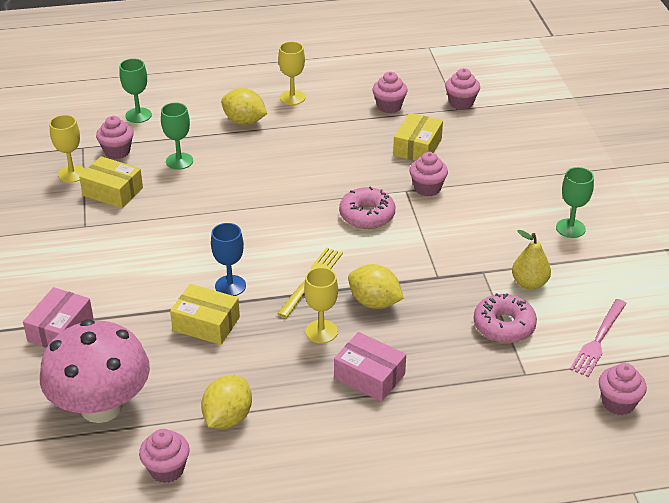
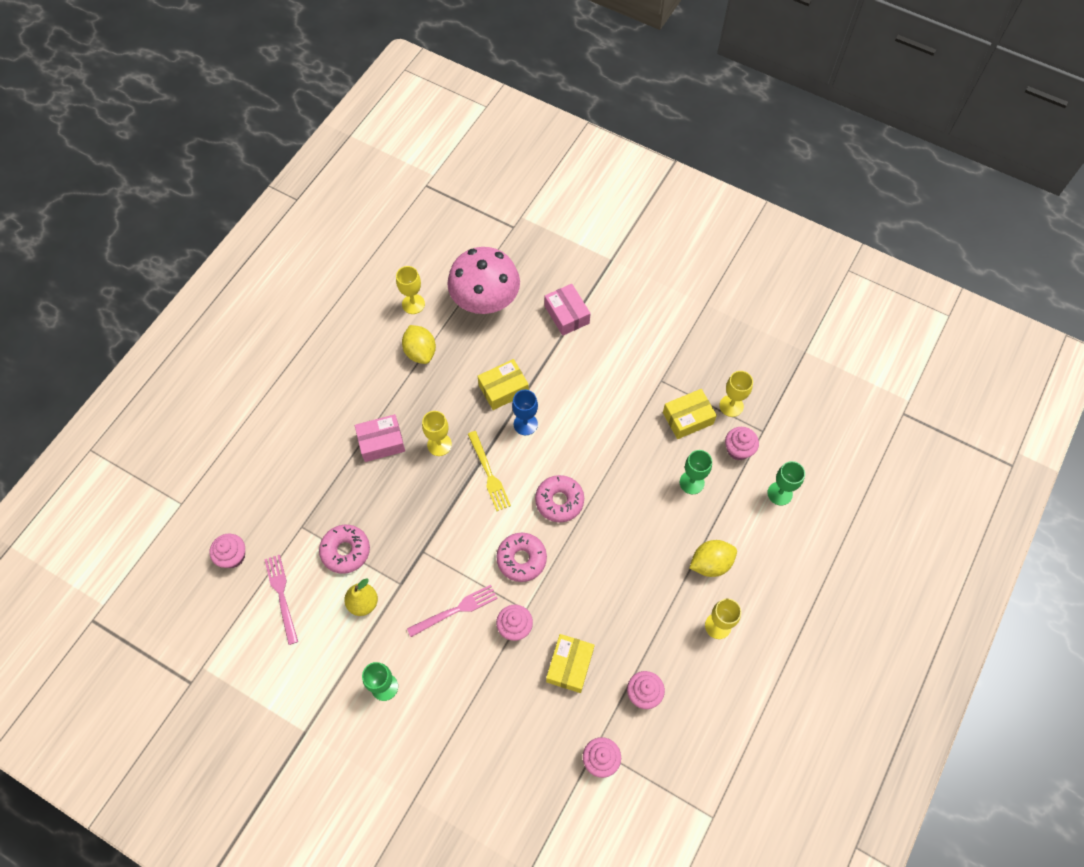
camera: 130 degrees right, 25 degrees up
pink cupcake [139,429,190,483] -> yellow goblet [396,266,425,314]
yellow lemon [348,264,404,309] -> none
yellow box [393,113,443,161] -> yellow box turned 45 degrees clockwise [546,634,595,693]
none -> pink fork [407,585,498,637]
none -> pink donut [535,475,584,522]

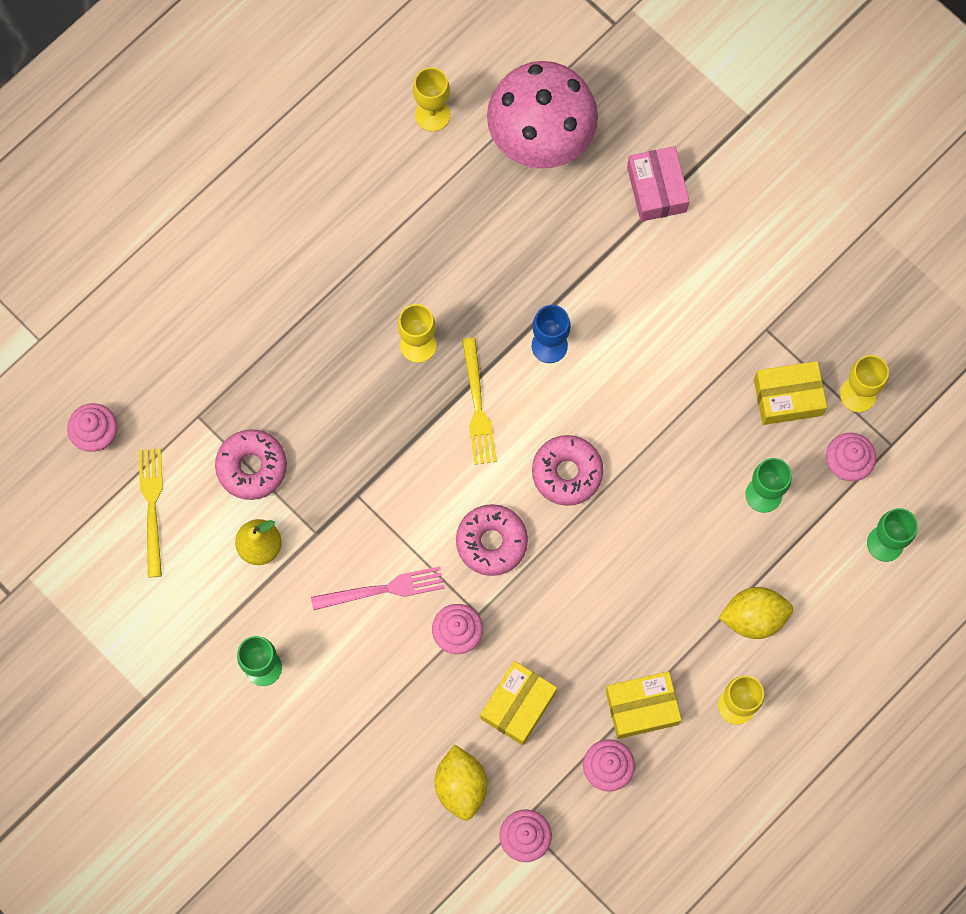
camera: 15 degrees right, 10 degrees up
pink fork [264,555,298,645] -> yellow fork [139,448,163,577]
pink box [355,414,405,462] -> none
yellow lemon [402,325,436,364] -> yellow lemon moved to [435,744,487,820]
yellow box [478,359,529,410] -> yellow box moved to [606,671,682,739]

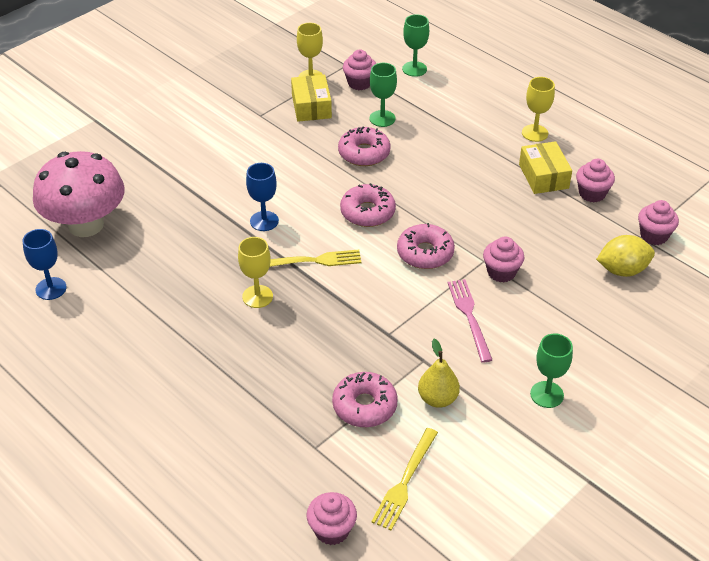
camera: 90 degrees left, 30 degrees down
yellow fork [139,448,163,577] -> yellow fork turned 60 degrees counterclockwise [371,428,438,531]
yellow goblet [413,67,450,132] -> blue goblet [23,229,67,300]
yellow box [480,661,557,745] -> none
pink box [627,146,689,222] -> none
yellow lemon [719,587,793,639] -> none
none -> pink donut [338,126,391,166]

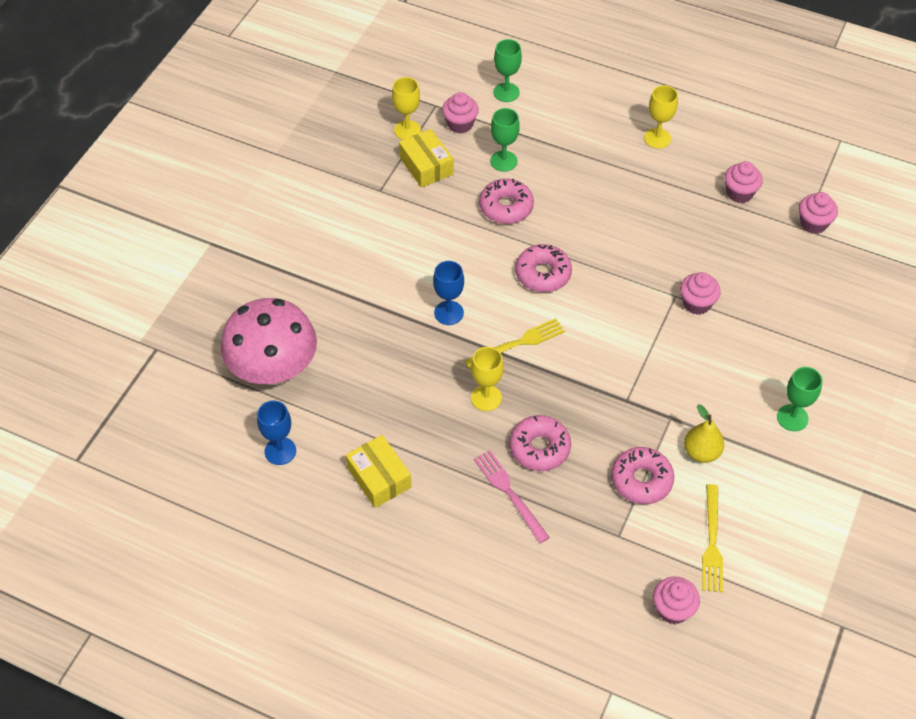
camera: 20 degrees left, 10 degrees up
pink donut [397,223,455,269] -> pink donut moved to [510,415,571,471]
pink fork [448,279,492,363] -> pink fork moved to [474,450,550,543]
yellow box [519,141,572,194] -> yellow box moved to [346,435,411,508]
yellow lemon [596,235,655,277] -> none

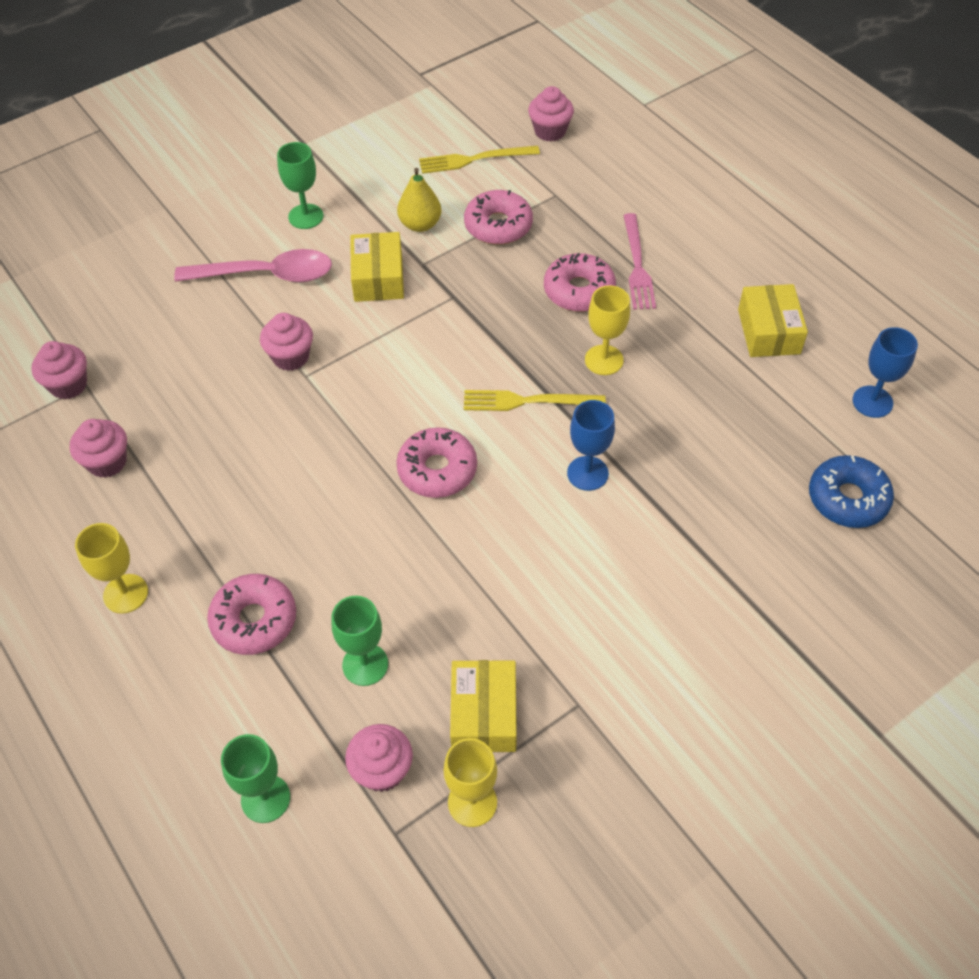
camera: 150 degrees left, 0 degrees up
pink mushroom [221,298,317,385] -> blue donut [809,455,894,528]
pink donut [479,179,534,224] -> pink donut moved to [207,574,296,655]
yellow fork [702,484,723,592] -> yellow fork turned 135 degrees counterclockwise [419,146,540,174]
none -> pink spoon [174,249,332,282]
none -> yellow box [350,232,404,302]

